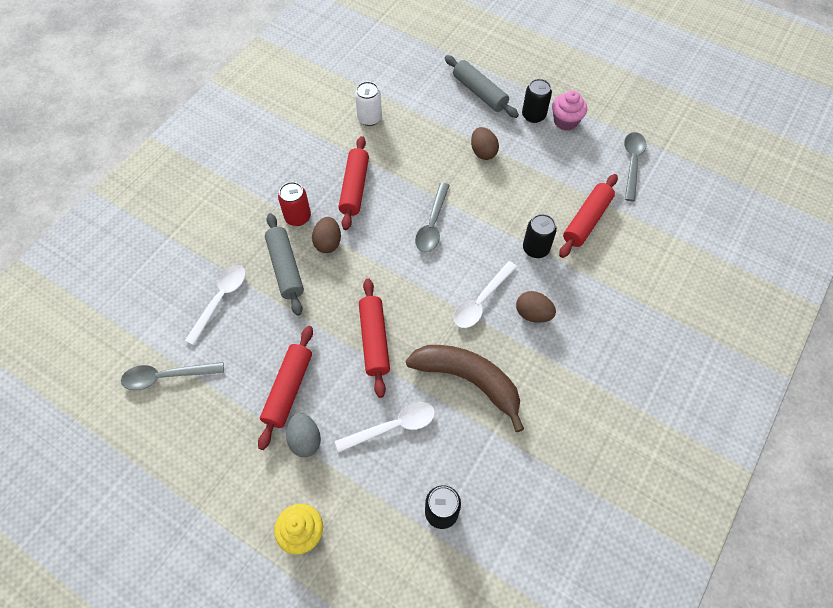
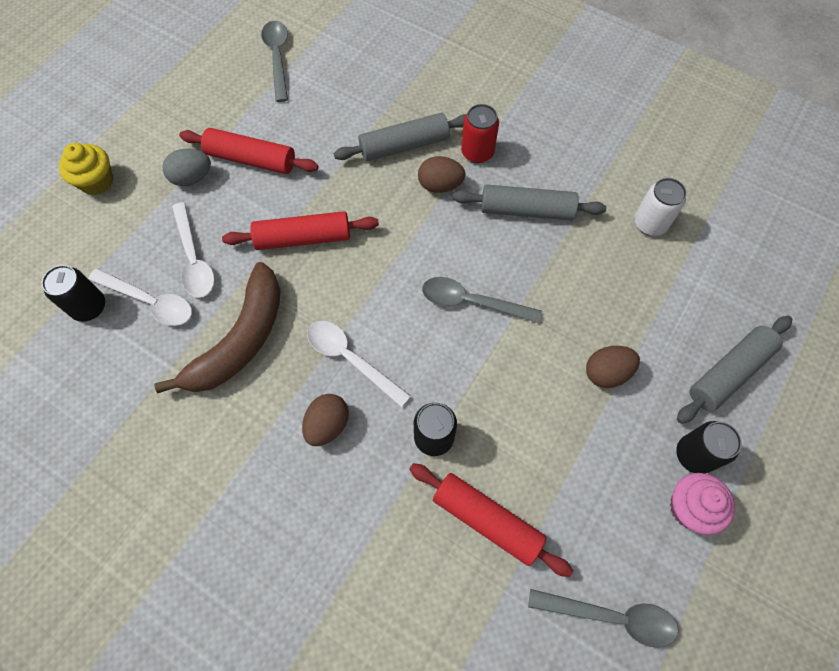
camera: 90 degrees right, 5 degrees up
white spoon [185,265,246,345] -> white spoon moved to [88,268,192,326]
red rolling pin [338,136,369,230] -> grey rolling pin [453,184,607,220]

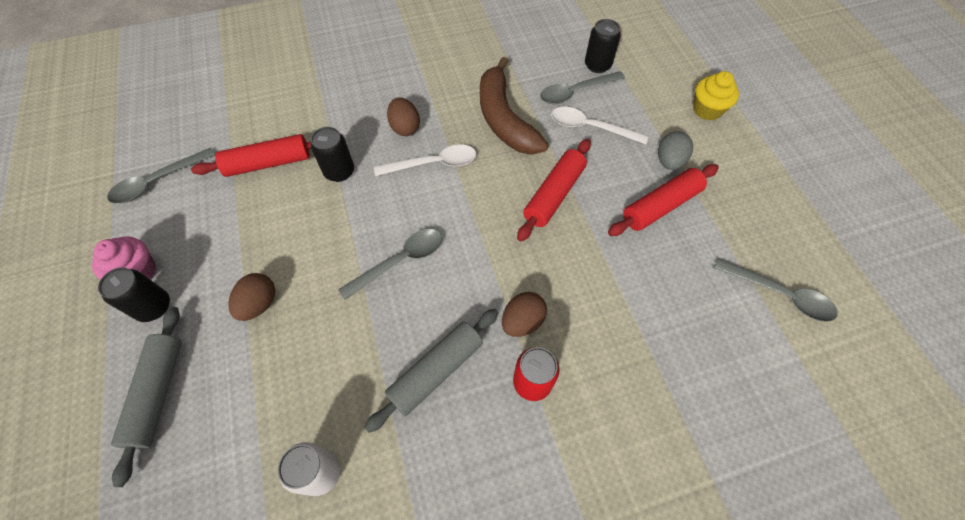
camera: 130 degrees right, 5 degrees down
white spoon [88,268,192,326] -> grey spoon [540,71,625,104]
grey rolling pin [334,113,466,161] -> none

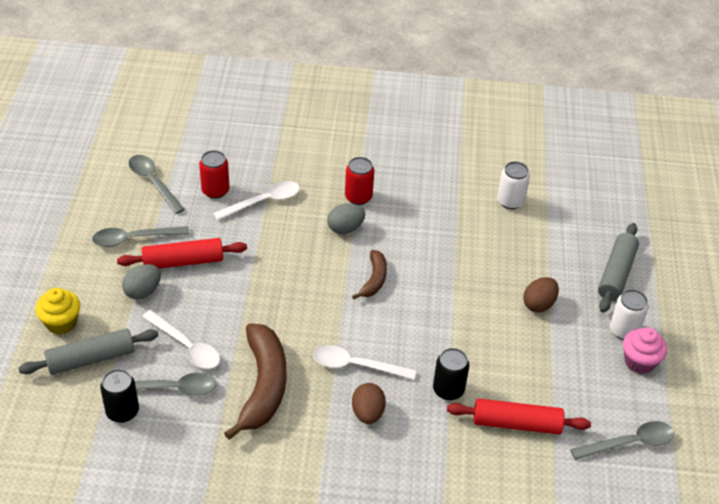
camera: 160 degrees left, 15 degrees down
black can [98,267,170,322] -> white can [610,289,649,340]
grey spoon [338,229,442,300] -> grey spoon moved to [92,226,189,247]
grey rolling pin [364,309,499,433] -> grey rolling pin moved to [18,328,158,375]
brown egg [502,292,547,337] -> grey egg [327,204,365,234]
red rolling pin [517,139,591,242] -> none
none -> red can [199,150,230,199]
none -> white spoon [213,181,300,220]
none -> brown banana [352,250,387,299]

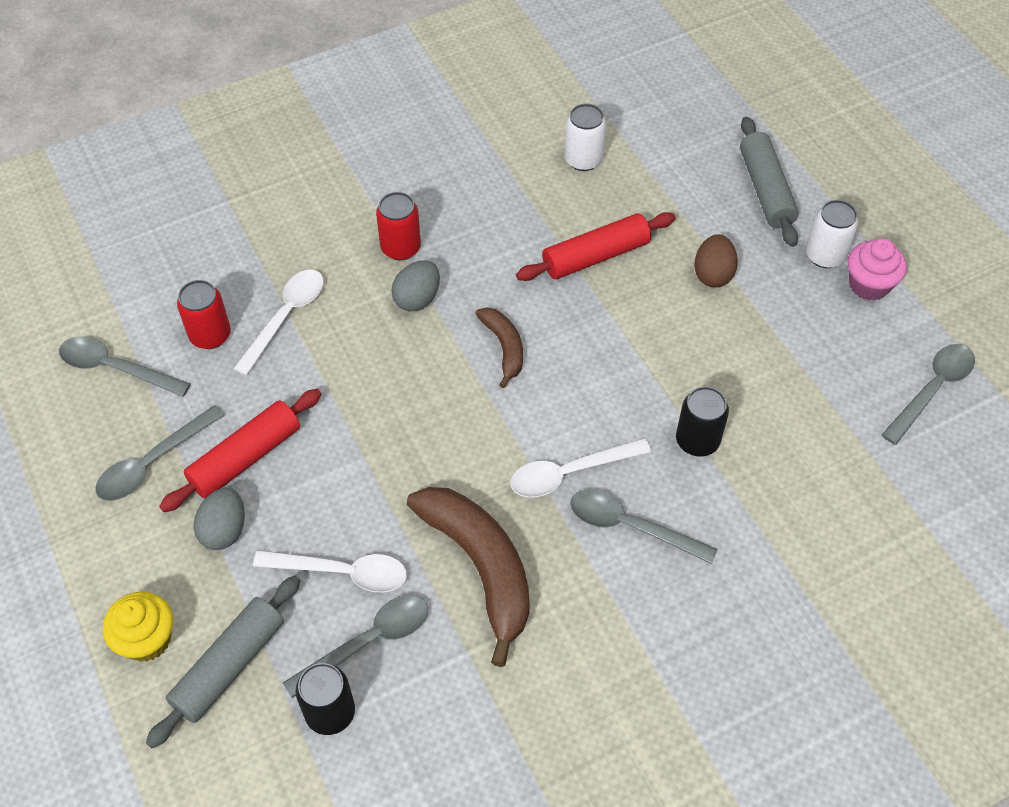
camera: 30 degrees left, 10 degrees up
brown egg [352,383,386,424] -> grey spoon [570,489,717,564]
red rolling pin [447,398,591,435] -> red rolling pin moved to [516,212,675,281]

